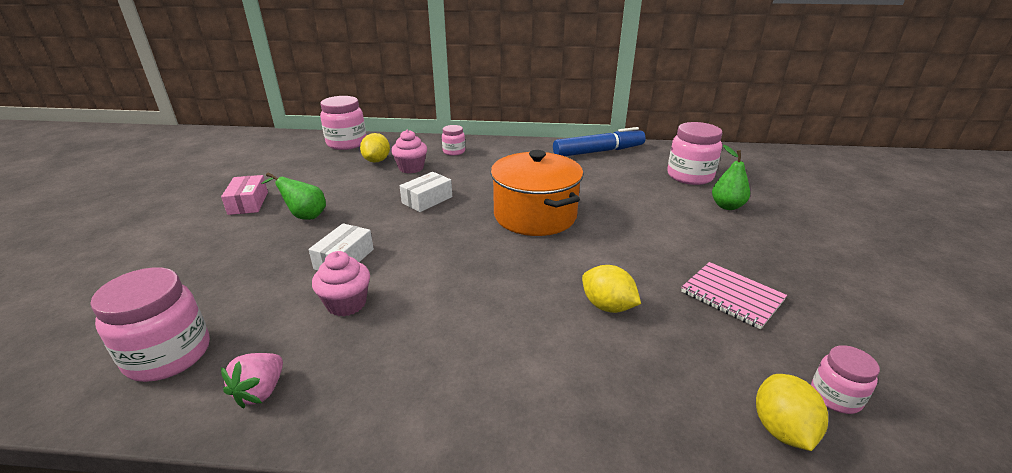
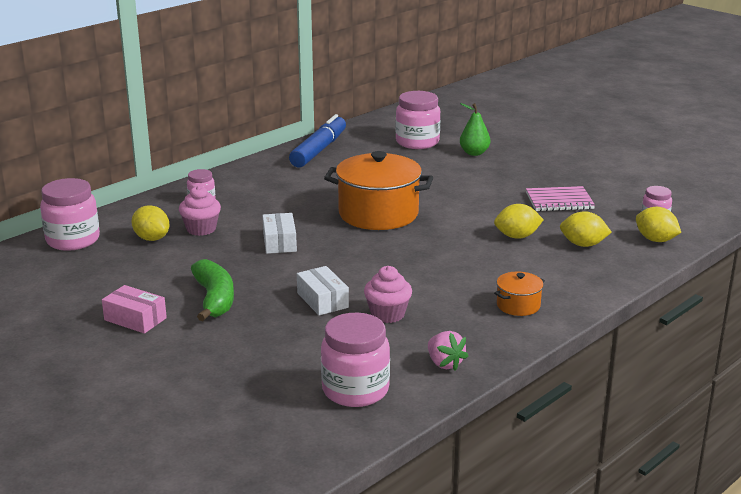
camera: 50 degrees left, 5 degrees down
green pear [261,172,326,220] -> green banana [191,259,234,321]
none -> orange pot [494,272,545,316]
none -> yellow lemon [560,211,612,247]

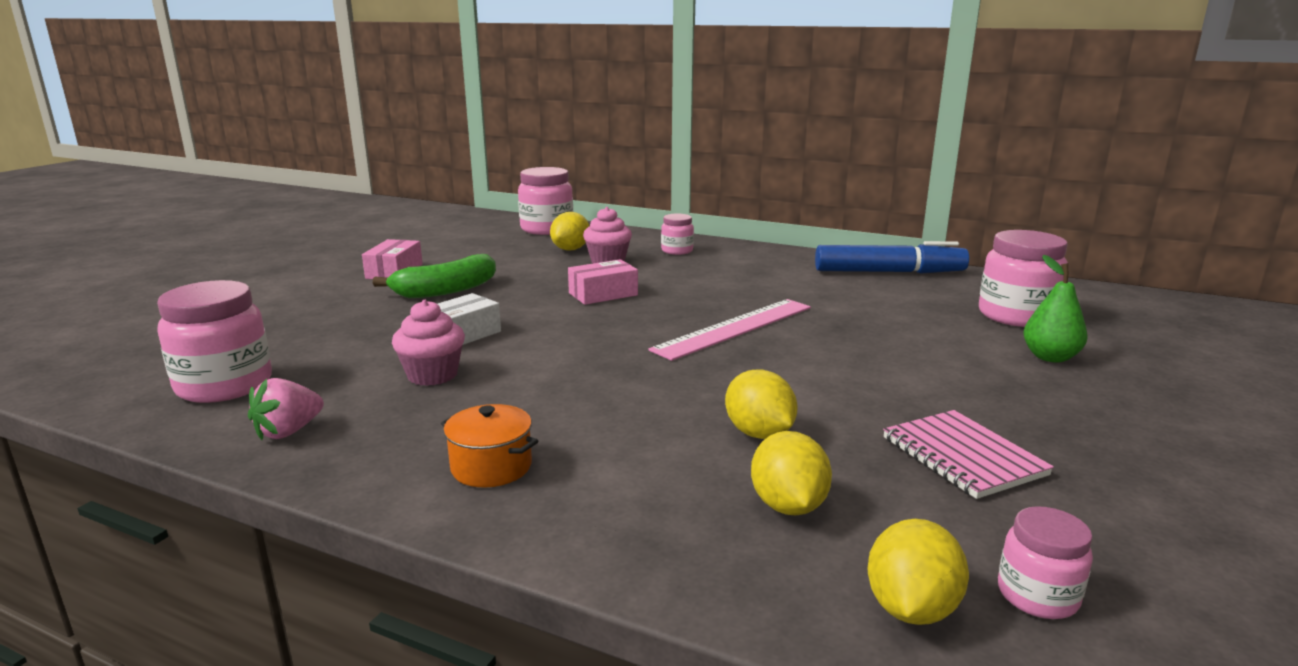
camera: 70 degrees right, 5 degrees down
white box [262,213,297,254] -> pink box [568,259,638,305]
orange pot [324,151,433,230] -> pink ruler [648,299,811,361]

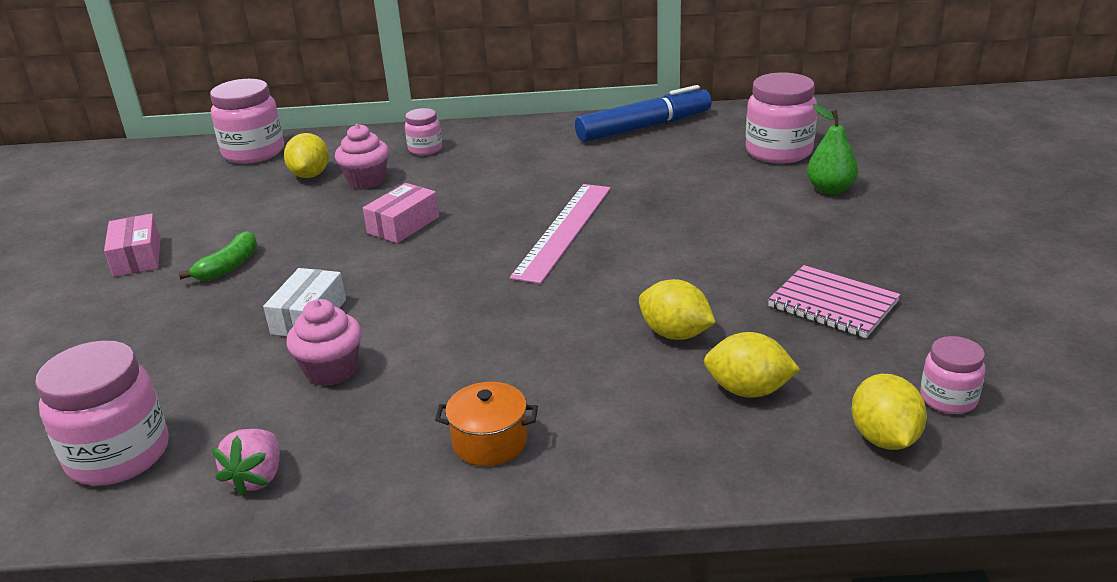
camera: 25 degrees left, 10 degrees up
green banana [373,254,496,299] -> green banana [178,231,257,281], size x0.65
yellow lemon [751,431,832,515] -> yellow lemon turned 45 degrees counterclockwise [704,332,800,398]

